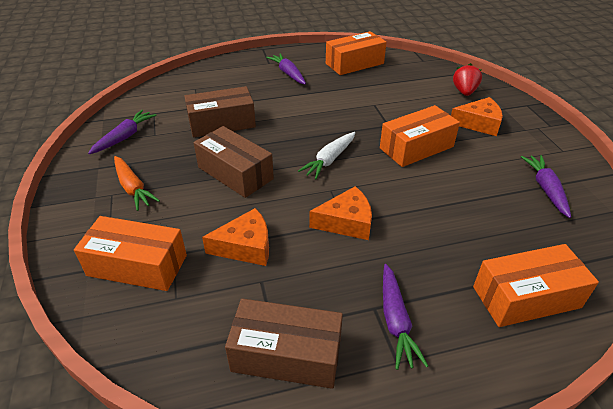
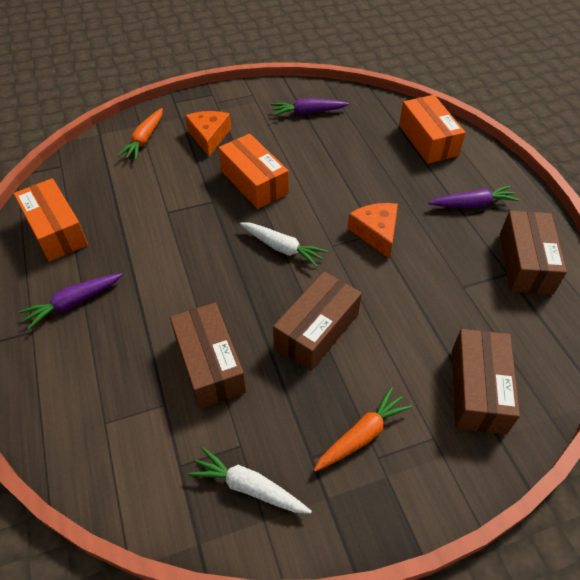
camera: 95 degrees left, 10 degrees up
orange box [74,216,187,291] -> brown box [452,329,520,435]
purple carrot [88,110,157,154] -> white carrot [188,447,312,514]
orange cheese [202,208,269,266] -> none
red strawberry [453,63,482,96] -> orange carrot [117,108,163,160]

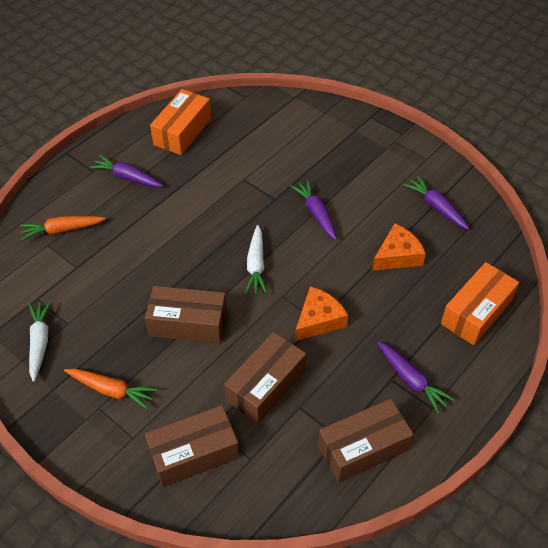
camera: 60 degrees right, 0 degrees up
orange carrot [117,108,163,160] -> orange carrot moved to [20,216,106,241]
brown box [170,303,246,409] -> brown box moved to [224,332,306,424]
orange cheese [185,111,231,156] -> orange cheese moved to [372,223,426,271]
orange box [218,134,289,209] -> purple carrot [290,180,337,240]

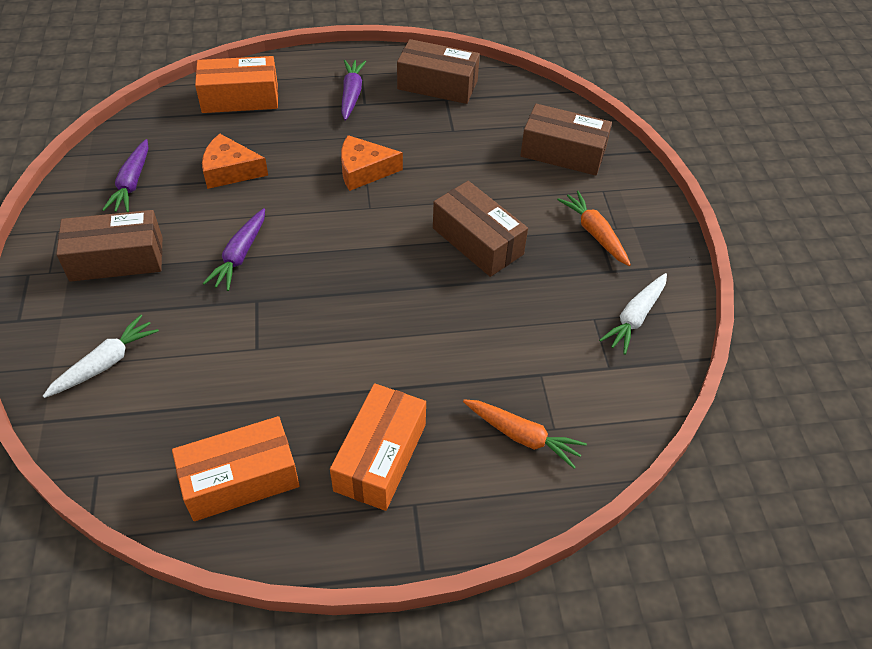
camera: 140 degrees left, 0 degrees up
purple carrot [89,155,163,187] -> orange box [330,383,426,511]
brown box [224,332,306,424] -> brown box moved to [56,210,162,282]
white carrot [245,225,267,294] -> white carrot moved to [43,315,159,398]

